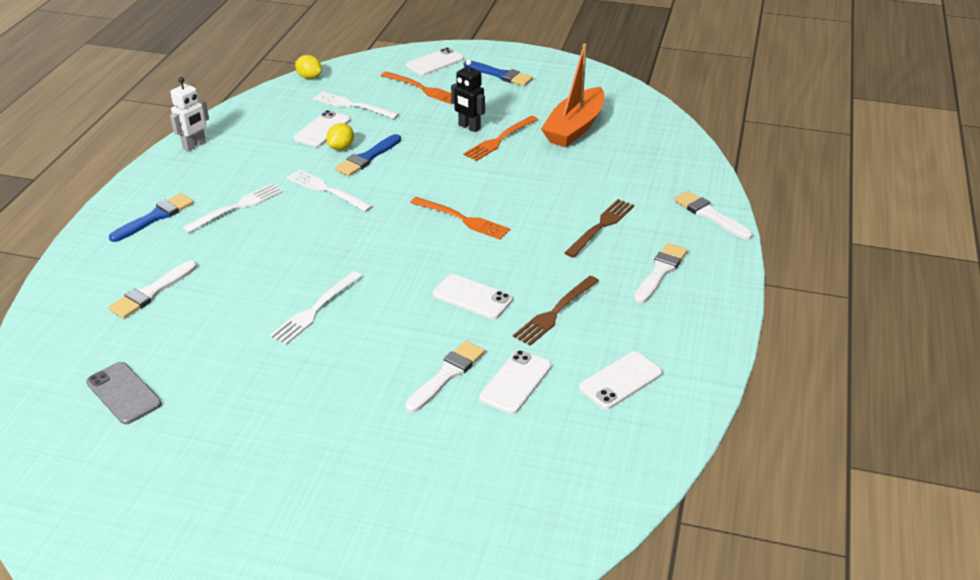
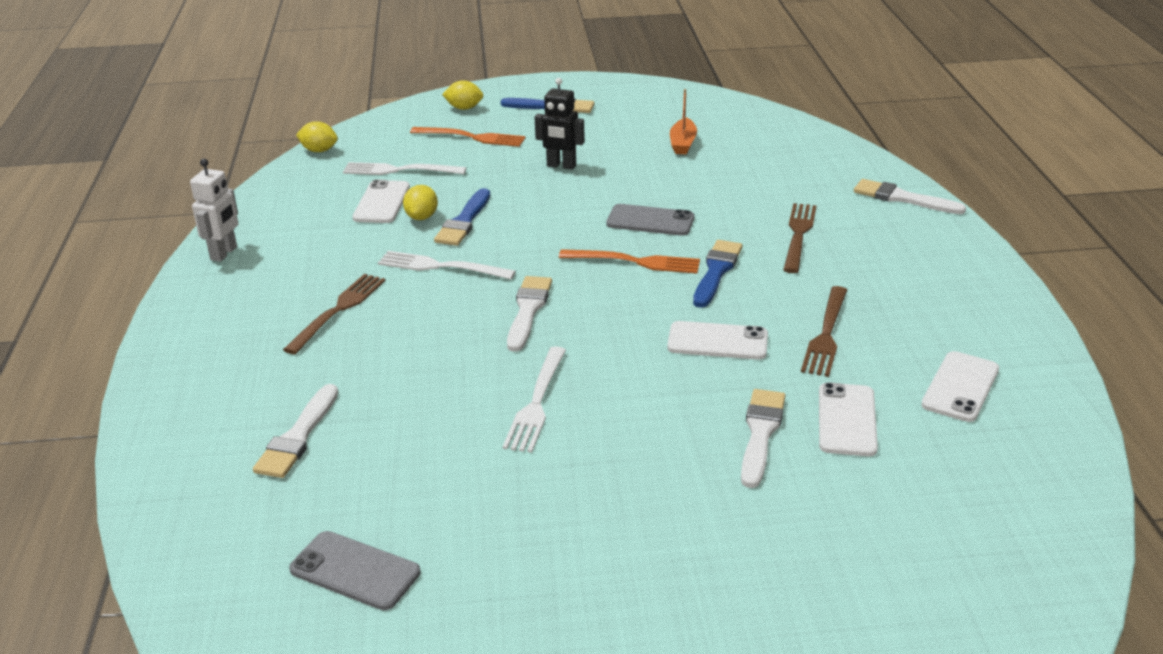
camera: 20 degrees left, 5 degrees down
blue brush [109,193,194,242] -> blue brush moved to [693,240,742,308]
white fork [183,183,283,233] -> brown fork [283,274,386,354]
white phone [406,47,464,76] -> yellow lemon [442,80,484,110]
orange fork [463,116,538,161] -> none
orange boat [541,44,604,147] -> orange boat [670,89,697,154], size x0.52
white brush [634,243,688,303] -> white brush moved to [507,276,552,352]
none -> grey phone [606,204,695,236]

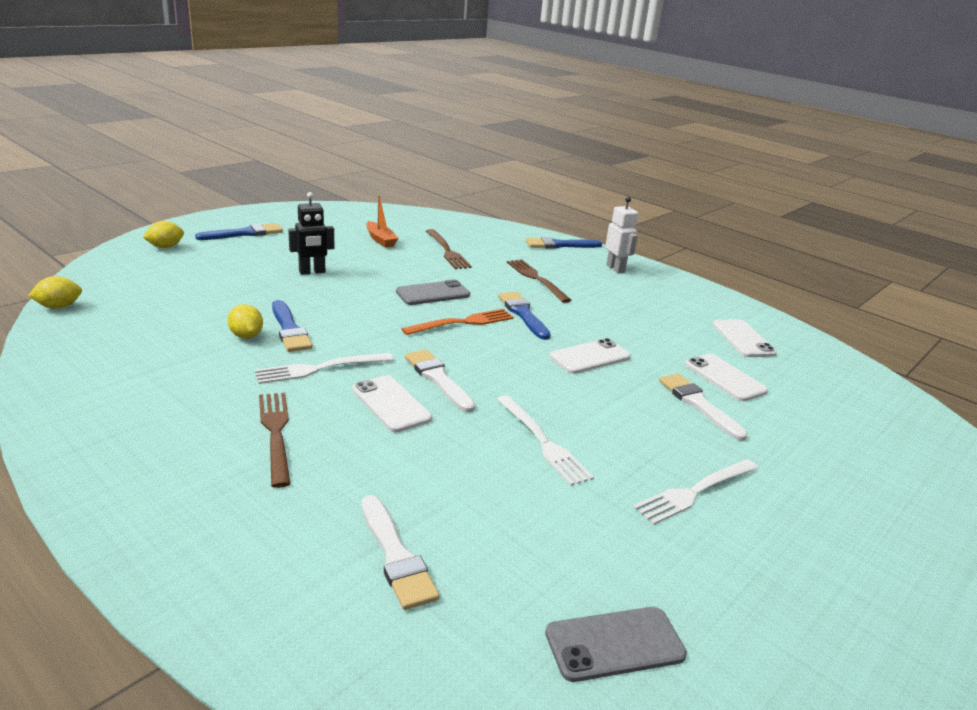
camera: 45 degrees left, 5 degrees down
white robot [190,159,238,262] -> white robot moved to [605,197,638,273]
white fork [343,162,466,175] -> white fork moved to [633,459,758,525]
white phone [352,180,410,223] -> white phone moved to [352,375,432,432]
orange fork [410,127,526,147] -> none
brown fork [801,286,847,377] -> brown fork moved to [426,229,472,269]
white brush [854,179,966,214] -> blue brush [526,237,602,249]

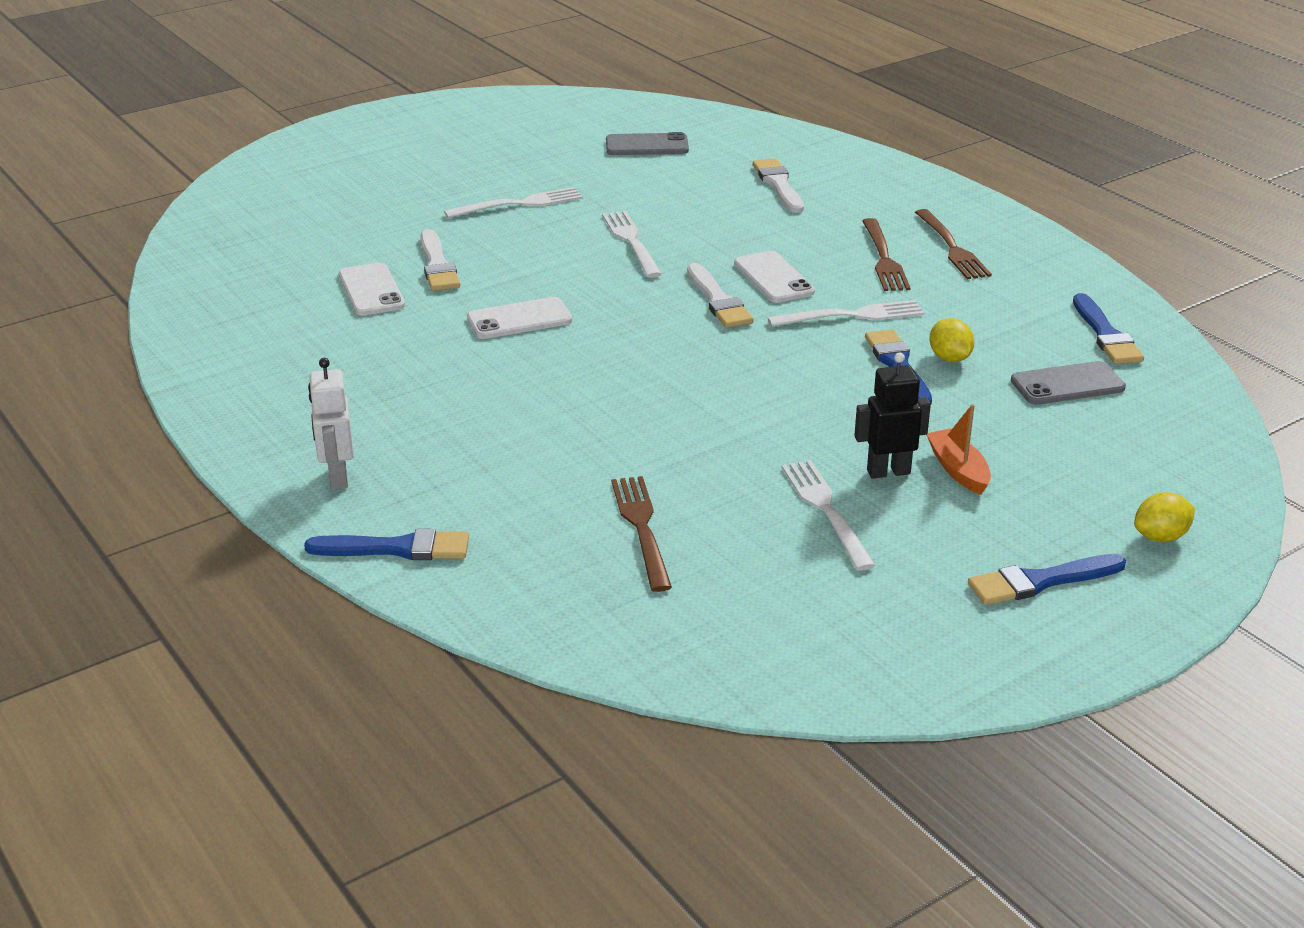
camera: 165 degrees left, 5 degrees up
yellow lemon [28,276,82,309] -> none
orange boat [366,195,399,247] -> orange boat moved to [927,404,991,495]
grey phone [396,280,470,305] -> grey phone moved to [1011,361,1126,405]
orange fork [402,309,514,335] -> none
blue brush [498,292,551,340] -> blue brush moved to [1073,293,1144,364]
brown fork [507,259,571,303] -> brown fork moved to [915,209,992,279]
white phone [712,319,777,357] -> none
none -> white fork [781,460,876,571]

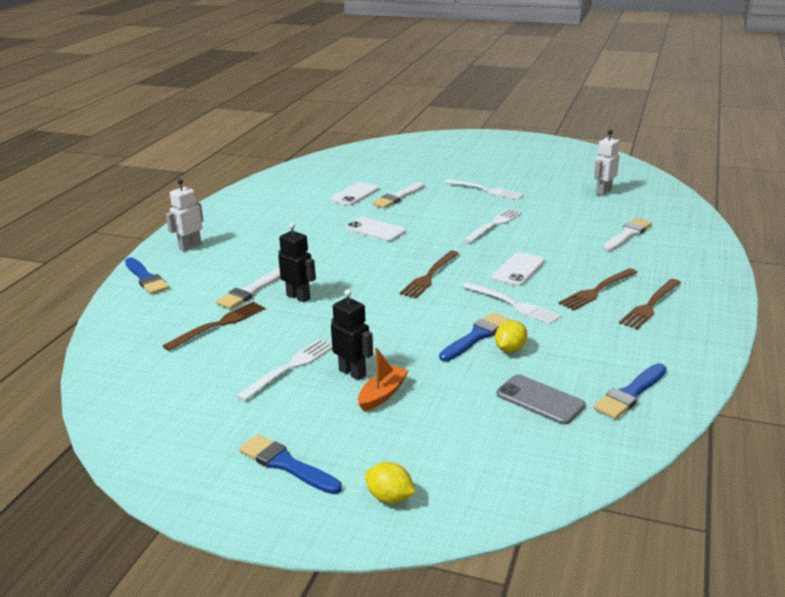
camera: 55 degrees right, 5 degrees down
grey phone [606,132,689,155] -> white robot [594,130,620,196]
white brush [687,263,753,328] -> white brush moved to [216,268,280,309]
none -> black robot [278,223,316,302]
none -> brown fork [399,251,459,298]

